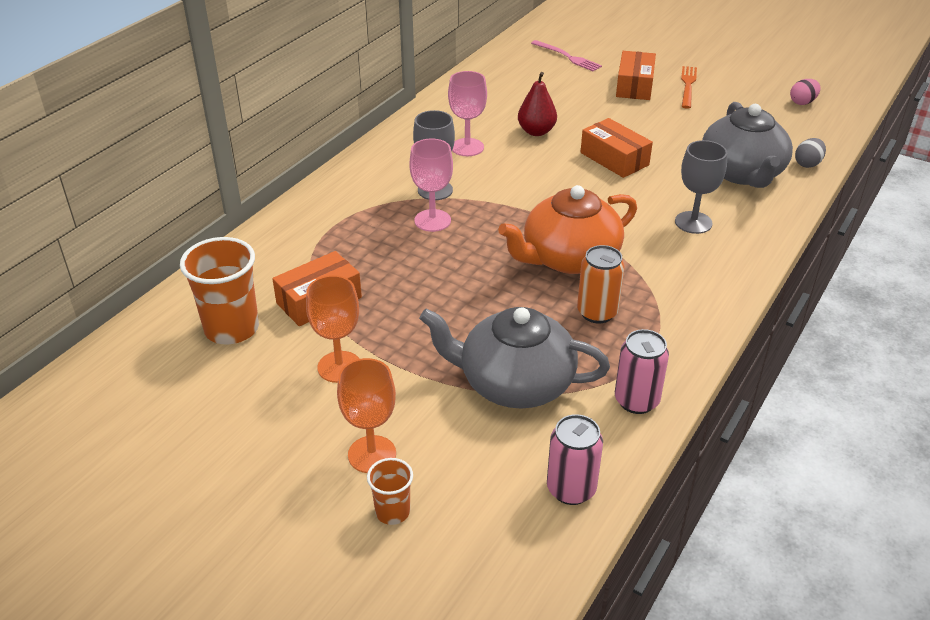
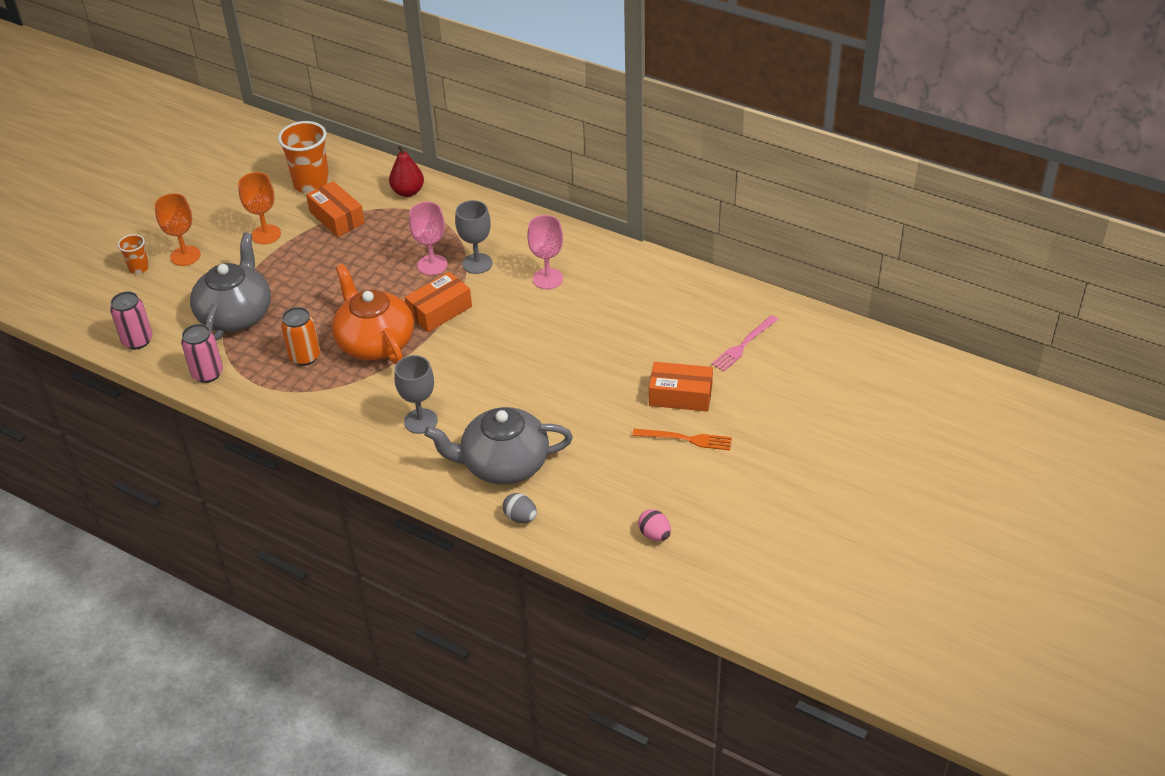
camera: 90 degrees right, 5 degrees up
red pear [518,72,557,136] -> red pear moved to [389,145,424,197]
orange box [581,118,653,178] -> orange box moved to [405,272,472,332]

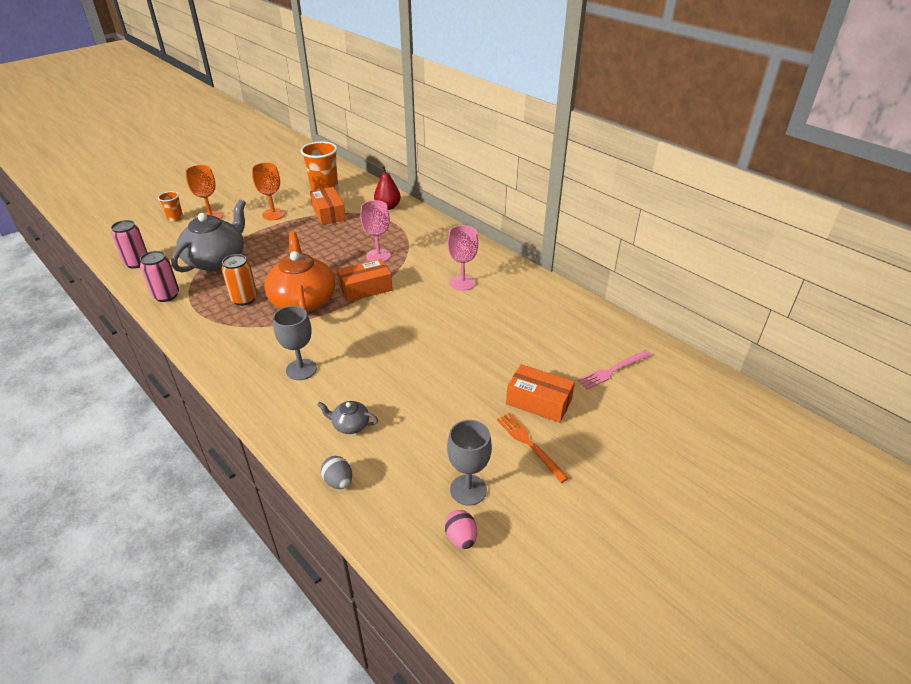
camera: 15 degrees right, 5 degrees down
grey teapot [424,407,573,485] -> grey teapot [317,401,378,434], size x0.44
grey goblet [455,200,492,274] -> grey goblet moved to [447,420,492,506]
orange fork [632,429,732,450] -> orange fork turned 150 degrees counterclockwise [497,413,569,483]

